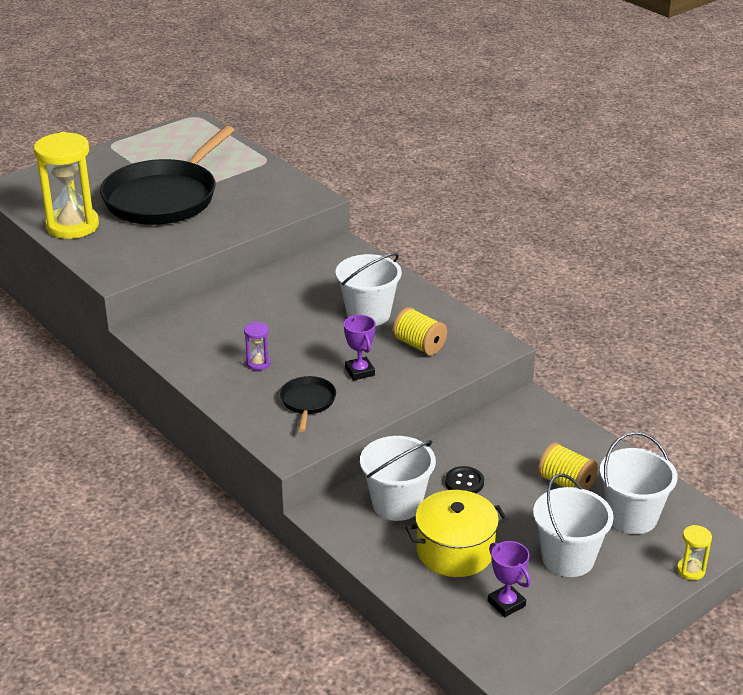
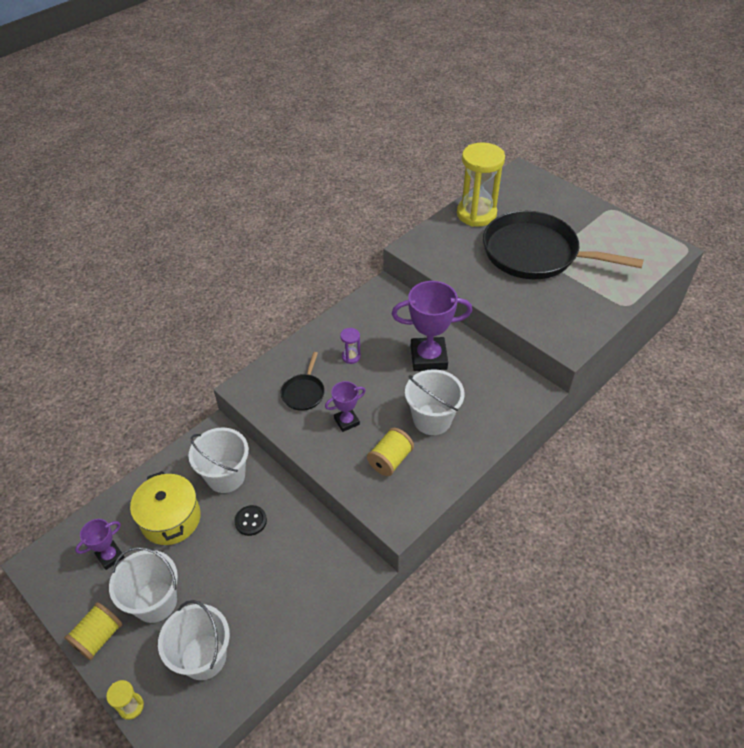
camera: 85 degrees right, 15 degrees up
black pan [280,376,336,432] -> black pan turned 105 degrees clockwise [281,352,325,411]
yellow spool [538,442,598,490] -> yellow spool moved to [65,602,122,660]
none -> purple trophy [392,281,472,371]

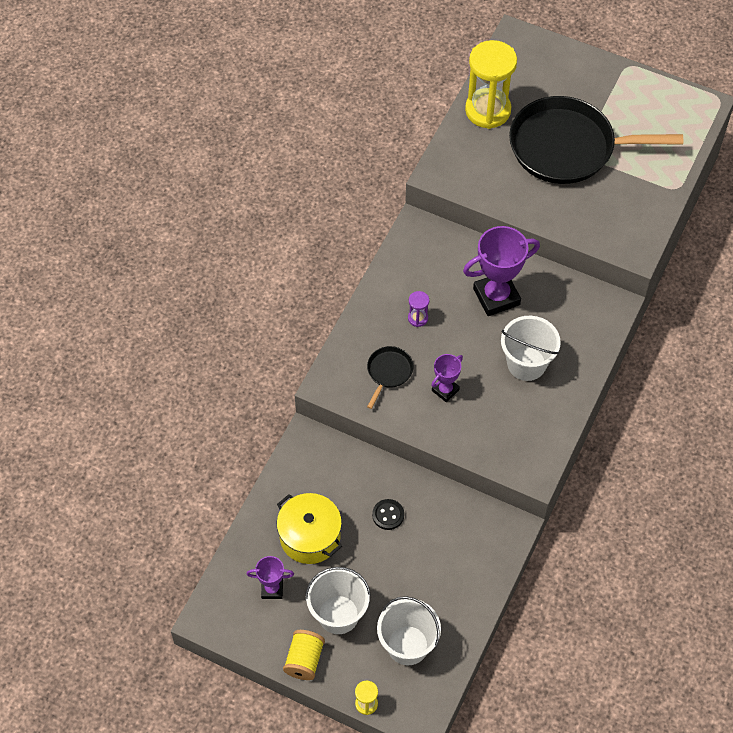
camera: 20 degrees left, 10 degrees up
purple trophy [75,519,124,570] -> purple trophy turned 60 degrees clockwise [246,556,294,599]
white bucket [188,428,249,493] -> none
black pan [281,352,325,411] -> black pan turned 150 degrees counterclockwise [367,346,414,409]
yellow spool [367,428,414,476] -> none

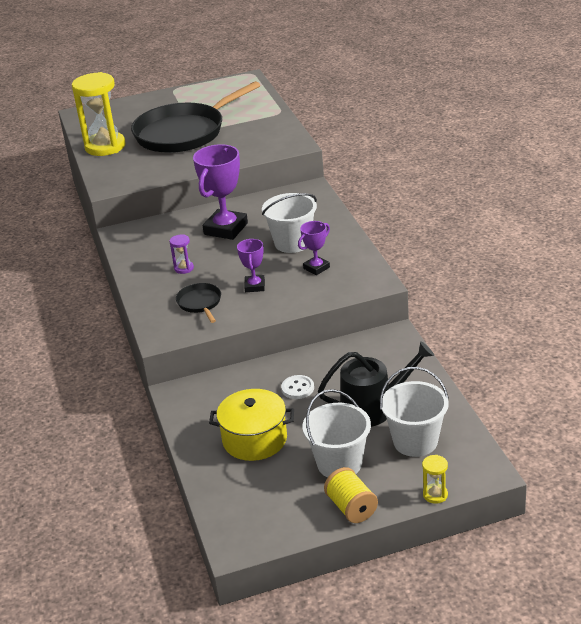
camera: 40 degrees left, 25 degrees down
purple trophy [246,556,294,599] -> purple trophy moved to [298,221,330,275]
black button [372,499,404,530] -> white button [281,375,314,399]
none -> black watering can [318,341,434,427]

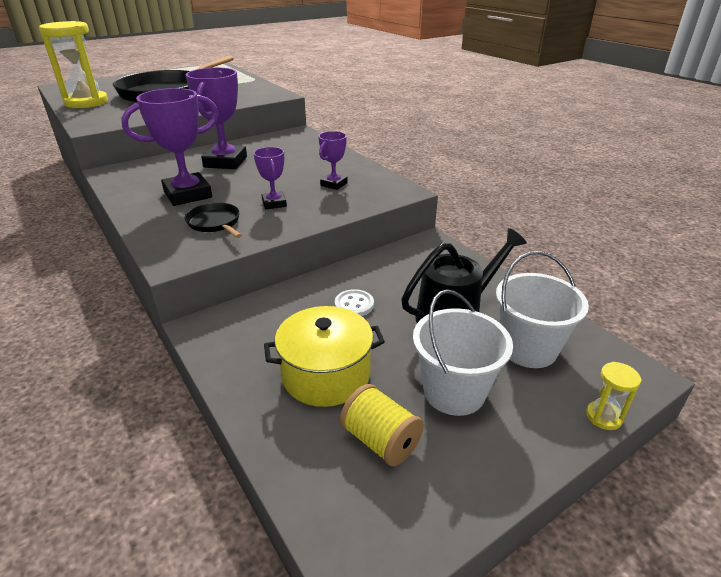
camera: 20 degrees left, 0 degrees up
purple hourglass [170,234,194,274] -> purple trophy [121,88,219,206]
white bucket [262,193,317,253] -> none
yellow spool [324,467,378,523] -> yellow spool moved to [340,384,424,466]

